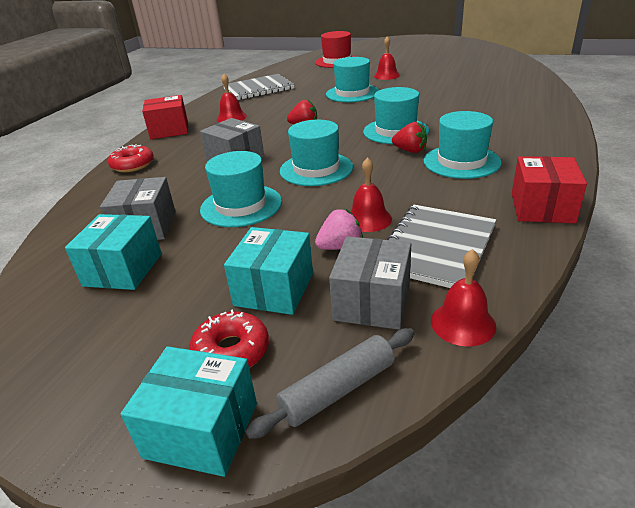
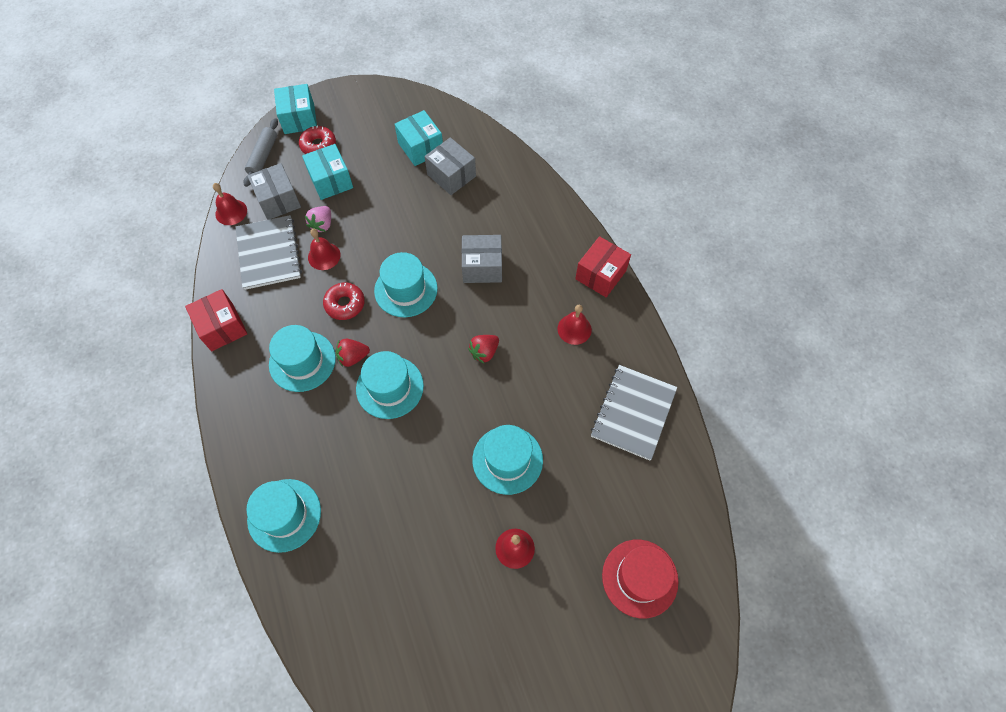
camera: 135 degrees right, 30 degrees up
red donut [108,144,154,172] -> red donut moved to [323,282,365,320]
turquoise box [121,346,257,477] -> turquoise box turned 75 degrees counterclockwise [274,84,317,134]
turquoise hat [200,151,282,227] -> turquoise hat moved to [246,479,321,553]

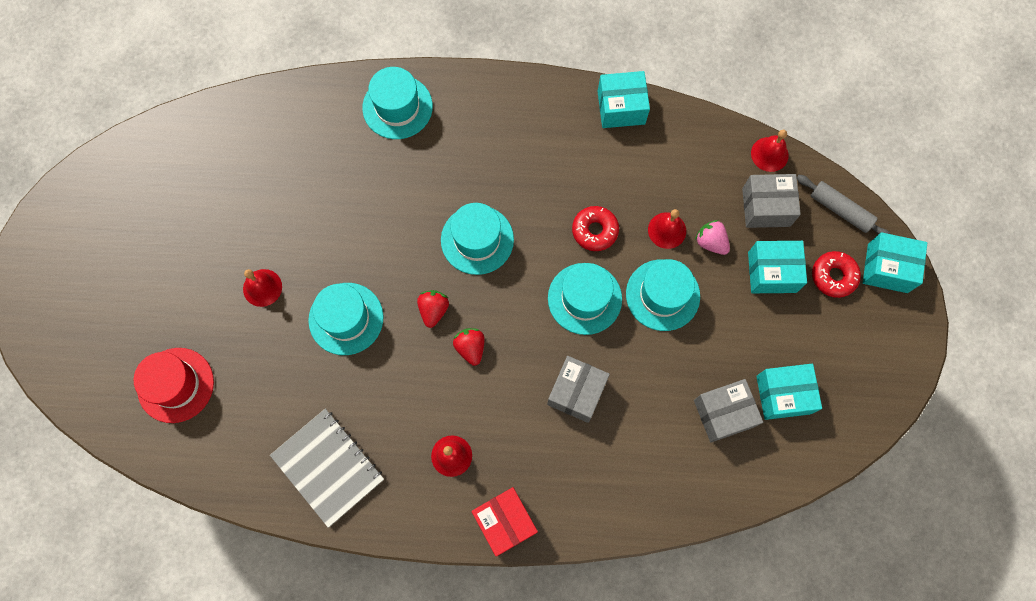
camera: 115 degrees right, 10 degrees up
red box [185,289,247,351] -> turquoise box [597,71,650,128]
grey notebook [236,215,302,290] -> none
turquoise hat [269,325,336,392] -> turquoise hat moved to [626,259,700,331]
red strawberry [336,339,370,367] -> red strawberry moved to [417,290,449,328]

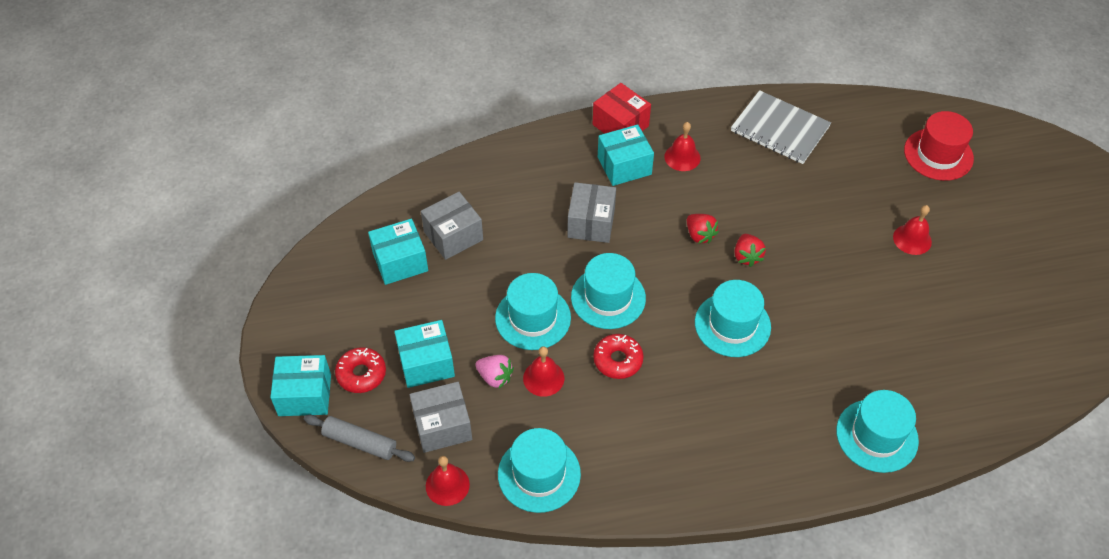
camera: 165 degrees right, 20 degrees down
turquoise hat [308,283,383,355] -> turquoise hat moved to [498,428,581,513]
turquoise box [597,71,650,128] -> turquoise box moved to [598,124,654,186]

